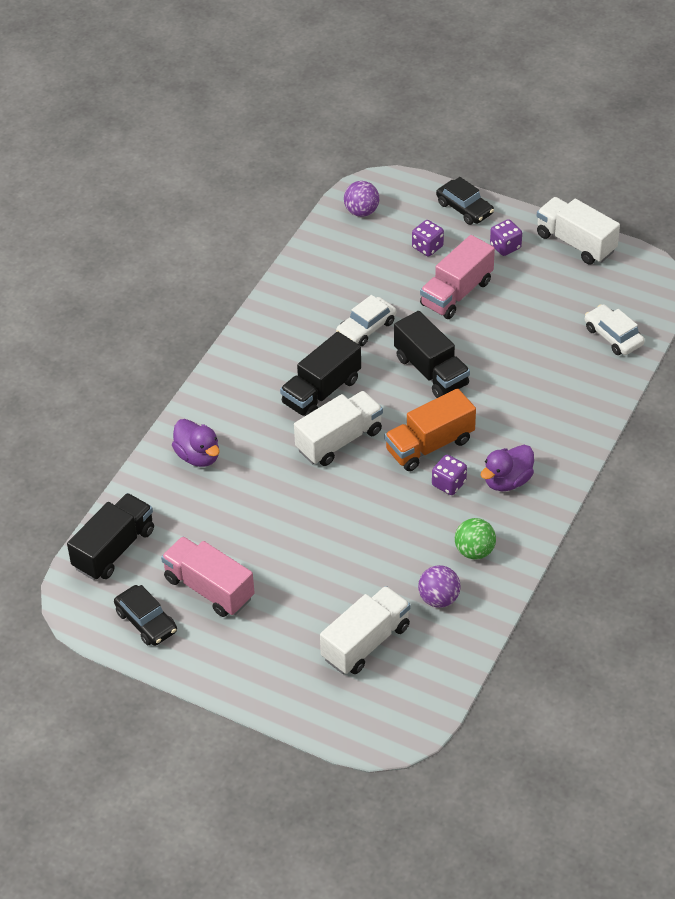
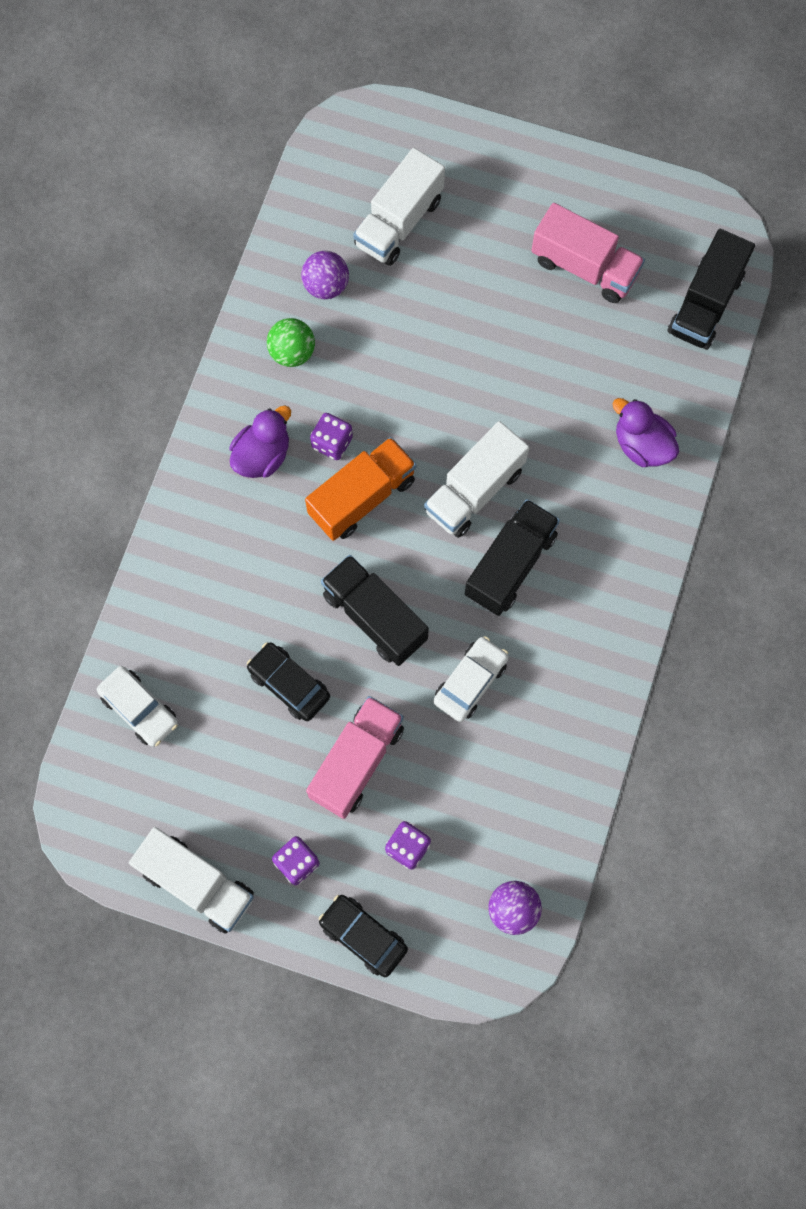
camera: 170 degrees right, 25 degrees up
black car [114,585,177,646] -> black car moved to [247,642,330,721]

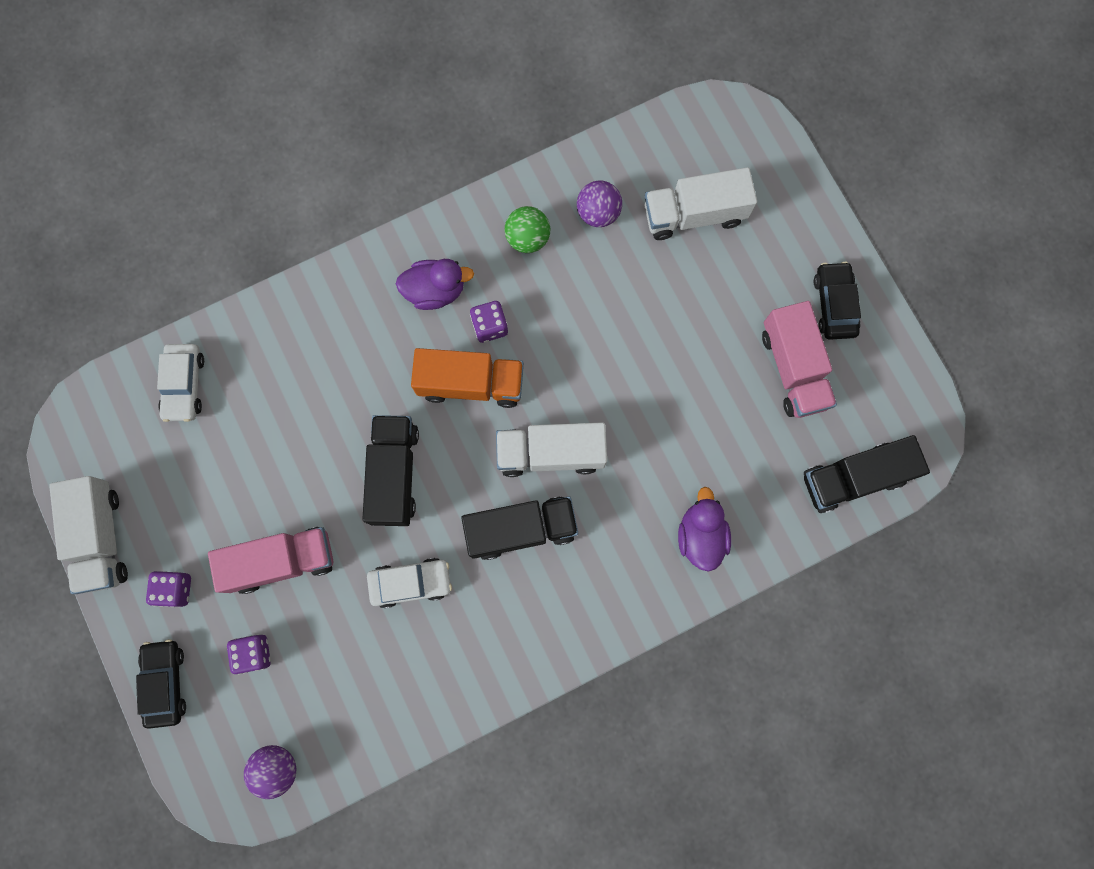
camera: 45 degrees right, 5 degrees up
black car [247,642,330,721] -> black car moved to [814,261,861,340]

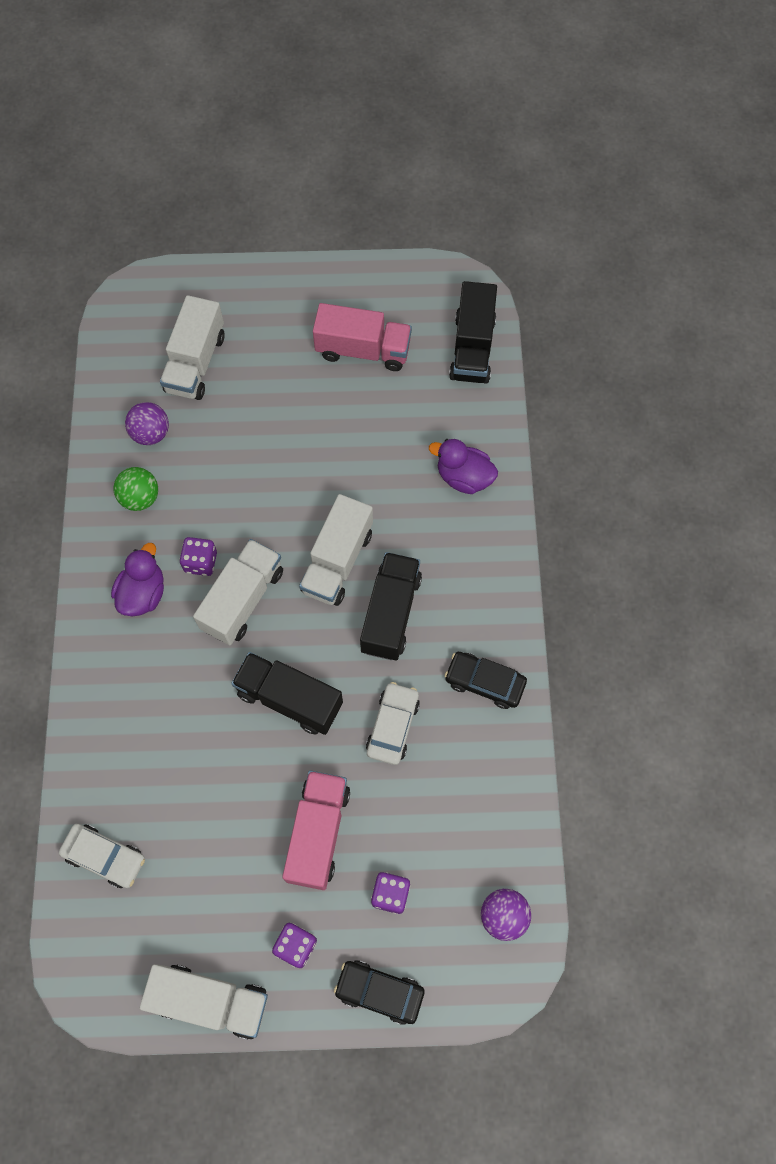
camera: 65 degrees left, 10 degrees down
orange truck [411,348,524,408] -> white truck [193,539,283,645]
black car [814,261,861,340] -> black car moved to [445,652,527,709]

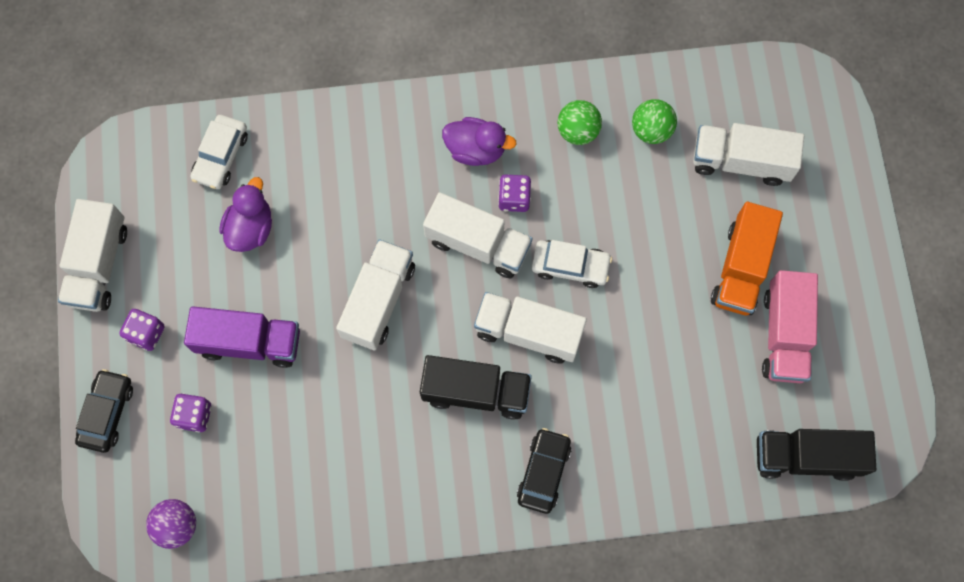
camera: 85 degrees right, 5 degrees up
purple ball [125,402,169,445] -> green ball [632,99,677,144]
black truck [231,652,343,735] -> white truck [336,239,415,350]
pink truck [282,770,350,890] -> purple truck [184,306,300,368]
white car [366,682,420,765] -> white car moved to [532,240,612,288]
purple duck [429,439,498,494] -> purple duck moved to [220,177,272,252]
black car [445,652,527,709] -> black car moved to [517,428,571,514]
none -> orange truck [711,202,783,315]

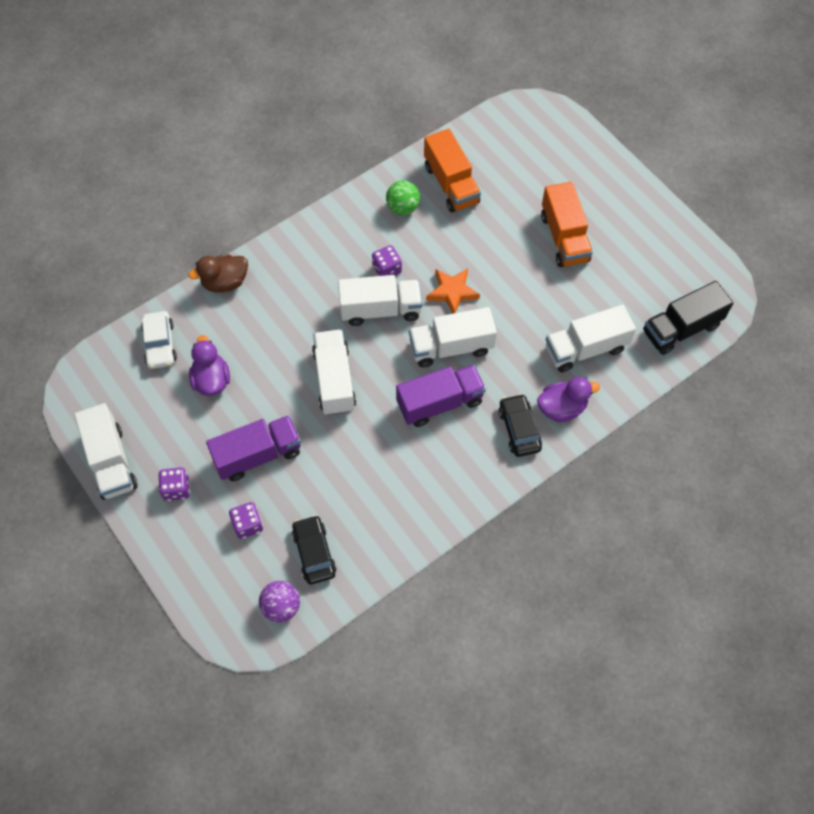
camera: 30 degrees left, 10 degrees down
black car [75,369,133,453] -> black car moved to [292,515,336,584]
black truck [420,355,532,420] -> purple truck [396,365,486,427]
purple duck [442,117,517,166] -> purple duck moved to [537,377,600,422]
white car [532,240,612,288] -> orange star [427,268,480,314]
green ball [632,99,677,144] -> orange truck [424,129,481,213]
white truck [693,123,804,186] -> white truck moved to [546,305,636,372]
pink truck [762,270,818,383] -> none
none -> brown duck [188,254,248,293]

